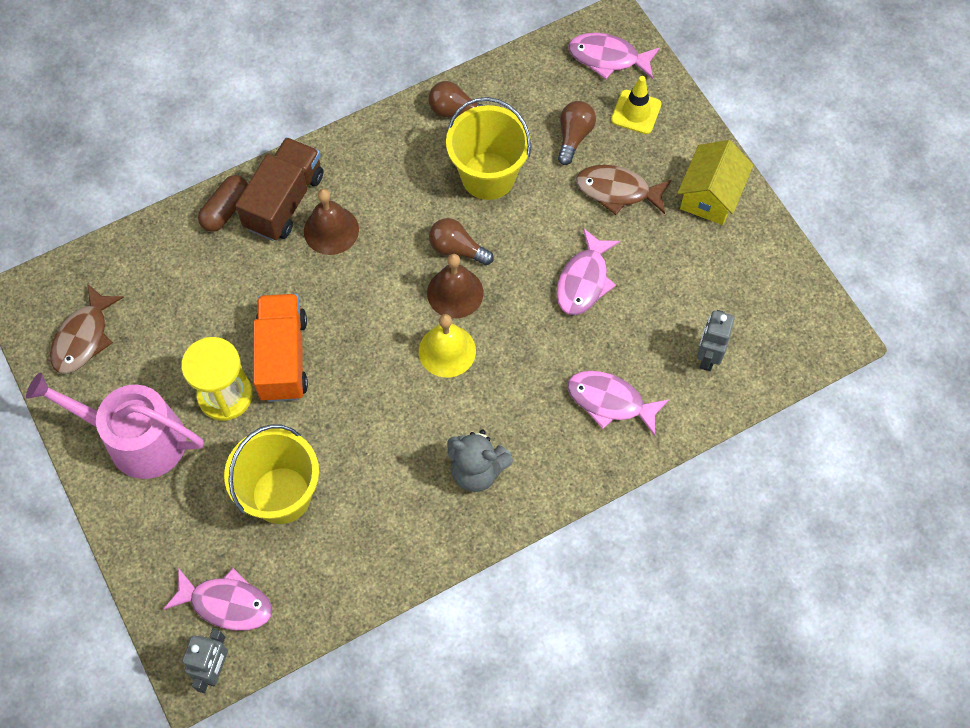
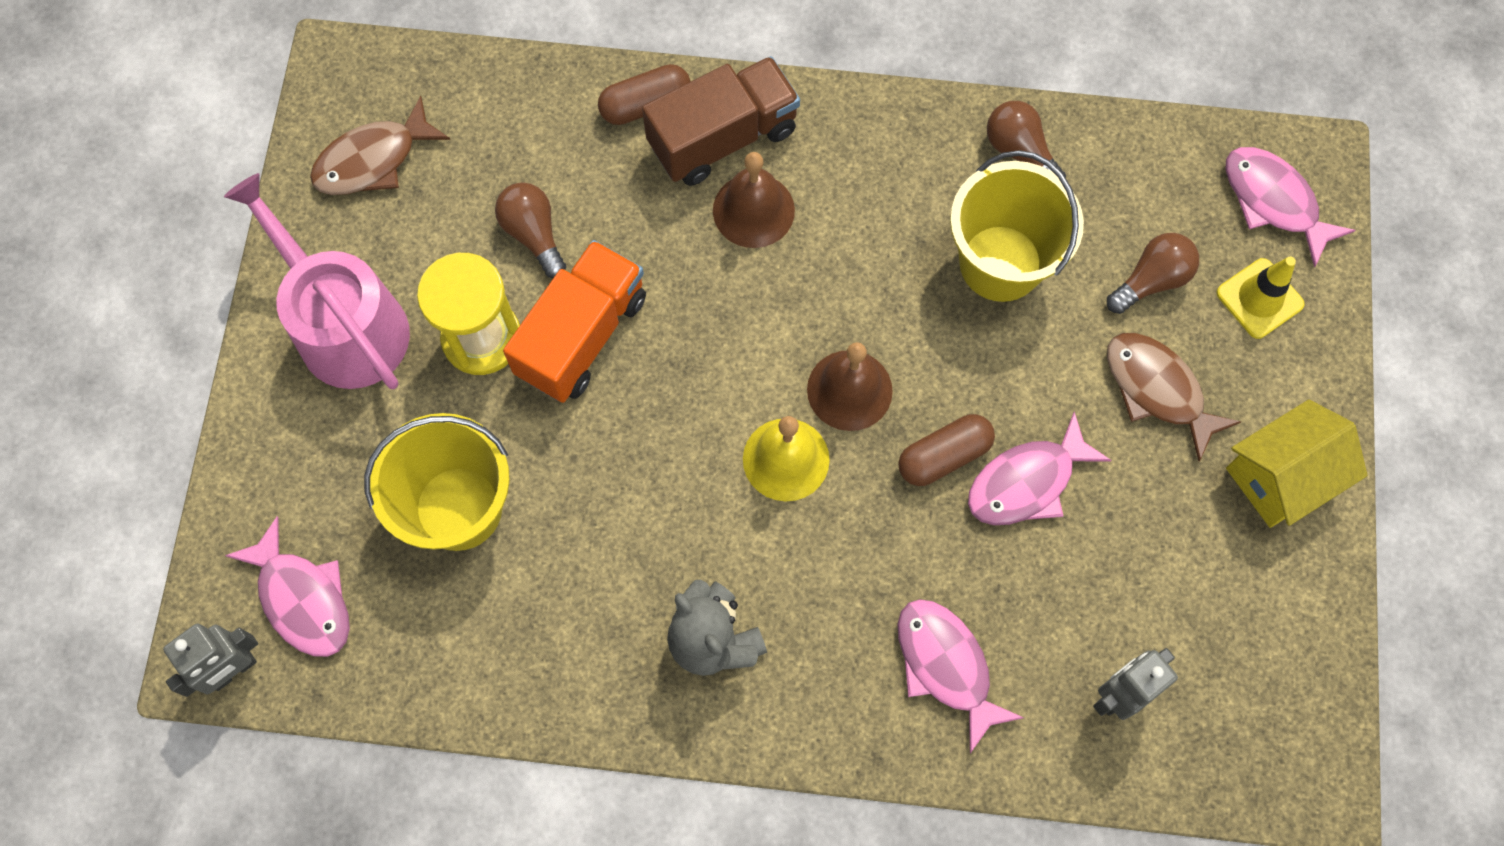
camera: 35 degrees right, 5 degrees up
brown light bulb [429,218,494,265] -> brown light bulb moved to [495,182,566,278]
none -> brown capsule [898,414,995,486]

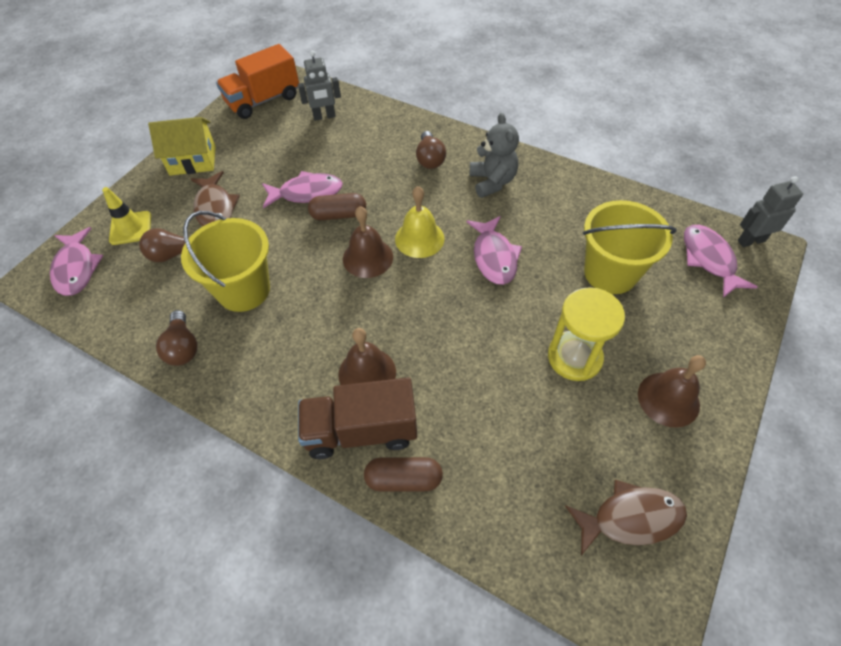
camera: 155 degrees left, 15 degrees down
pink watering can [224,173,410,389] -> brown bell [638,355,706,428]
brown light bulb [495,182,566,278] -> brown light bulb moved to [416,131,446,169]
orange truck [503,240,646,403] -> orange truck moved to [216,44,299,119]
pink fish [898,599,1024,753] -> pink fish moved to [467,216,522,285]

